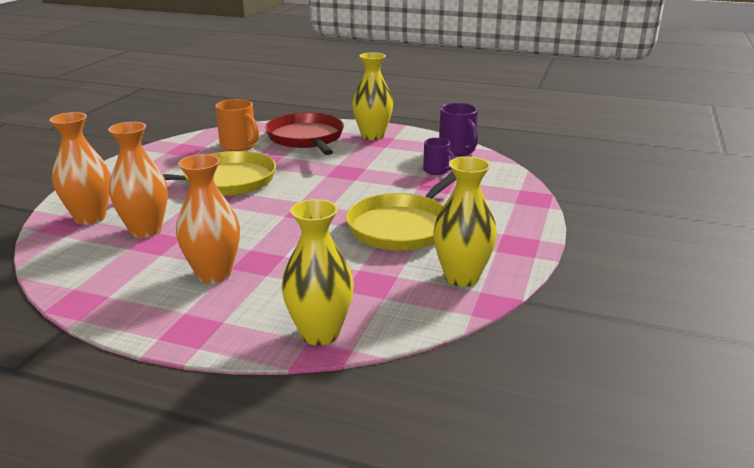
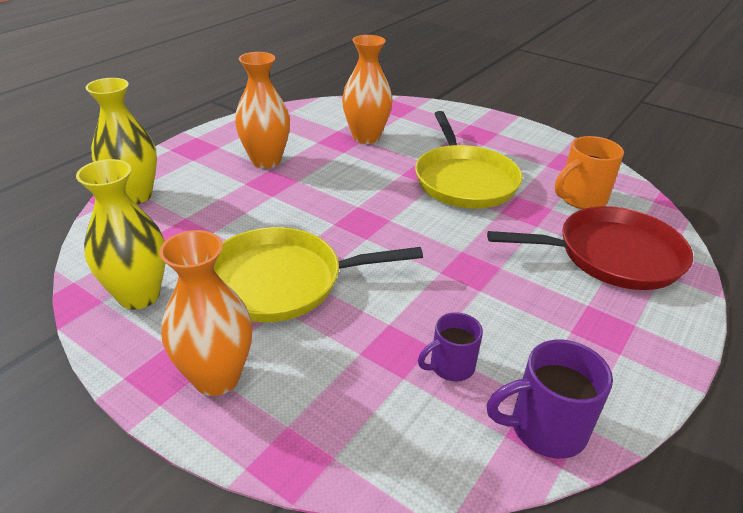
camera: 105 degrees right, 10 degrees up
orange vase [49,112,110,225] -> orange vase moved to [159,230,252,396]
yellow pan [346,172,456,251] -> yellow pan turned 60 degrees counterclockwise [214,227,423,322]
yellow vase [352,52,393,140] -> none

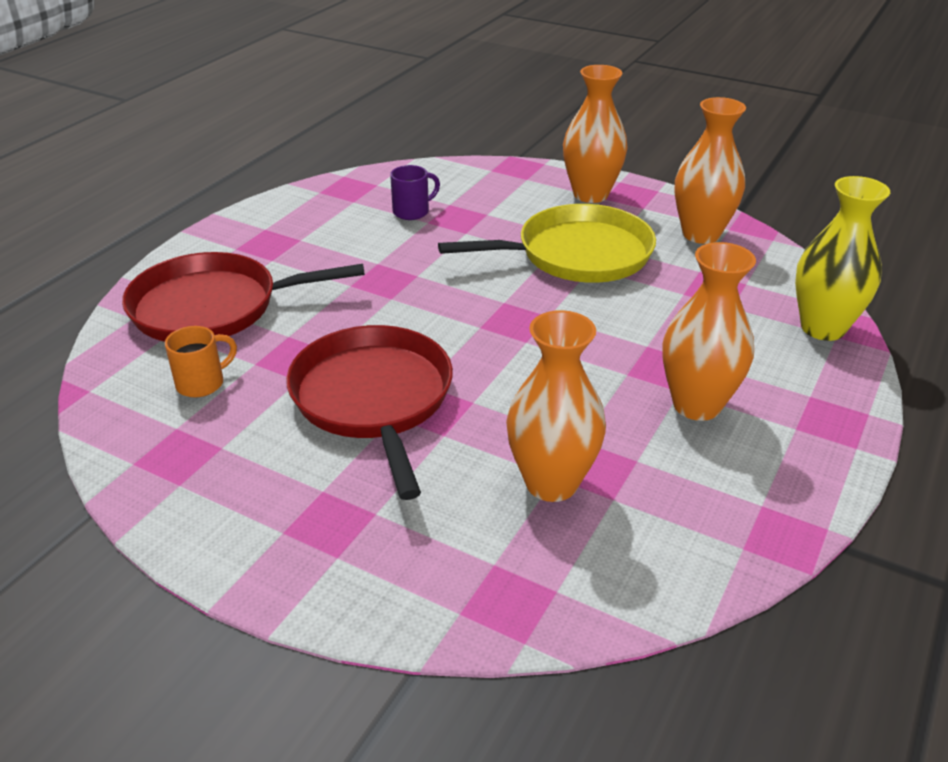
camera: 175 degrees right, 0 degrees up
yellow vase [76,159,165,309] -> orange vase [675,97,746,244]
yellow pan [415,111,523,209] -> red pan [286,325,453,500]
purple mug [486,340,613,459] -> none
orange mug [555,136,624,209] -> orange mug [165,326,237,397], size x0.65

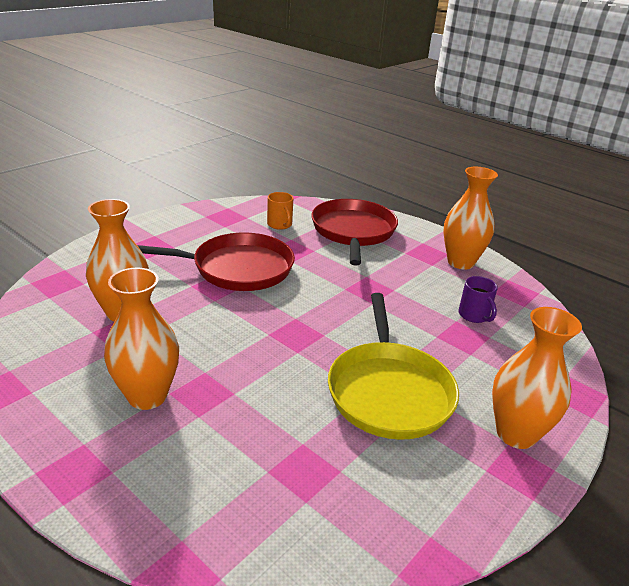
camera: 100 degrees right, 5 degrees down
orange vase [675,97,746,244] -> orange vase moved to [443,167,498,269]
yellow vase [795,176,890,341] -> none

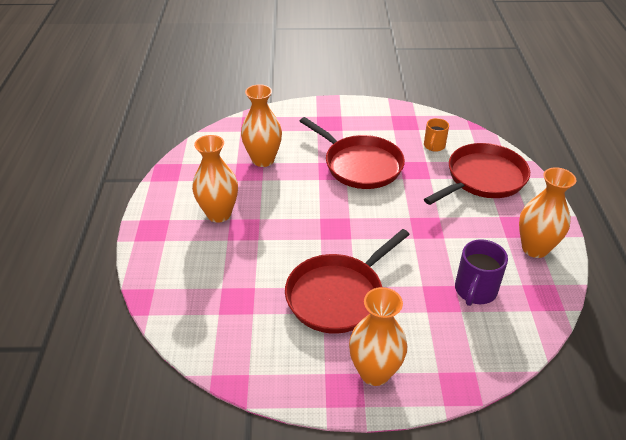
camera: 50 degrees right, 10 degrees up
yellow pan [328,293,459,440] -> red pan [285,229,410,333]
purple mug [459,276,498,323] -> purple mug [455,239,508,306], size x1.53

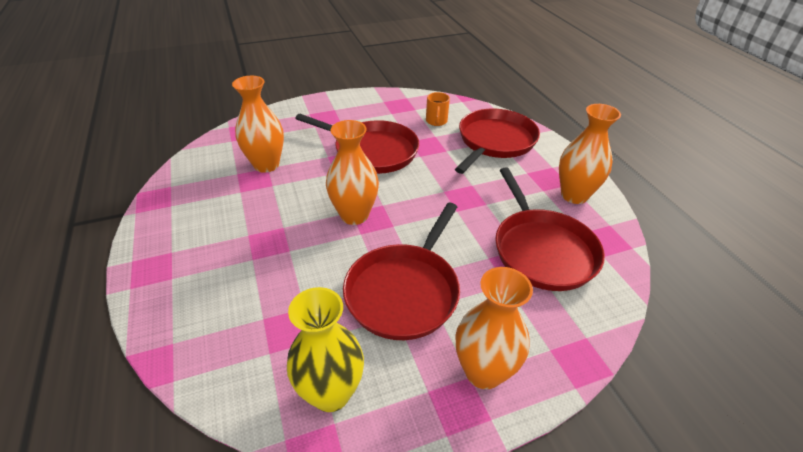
camera: 20 degrees left, 0 degrees up
orange vase [192,135,238,223] -> orange vase moved to [326,120,379,225]
purple mug [455,239,508,306] -> red pan [495,167,605,291]
none -> yellow vase [287,287,364,412]

